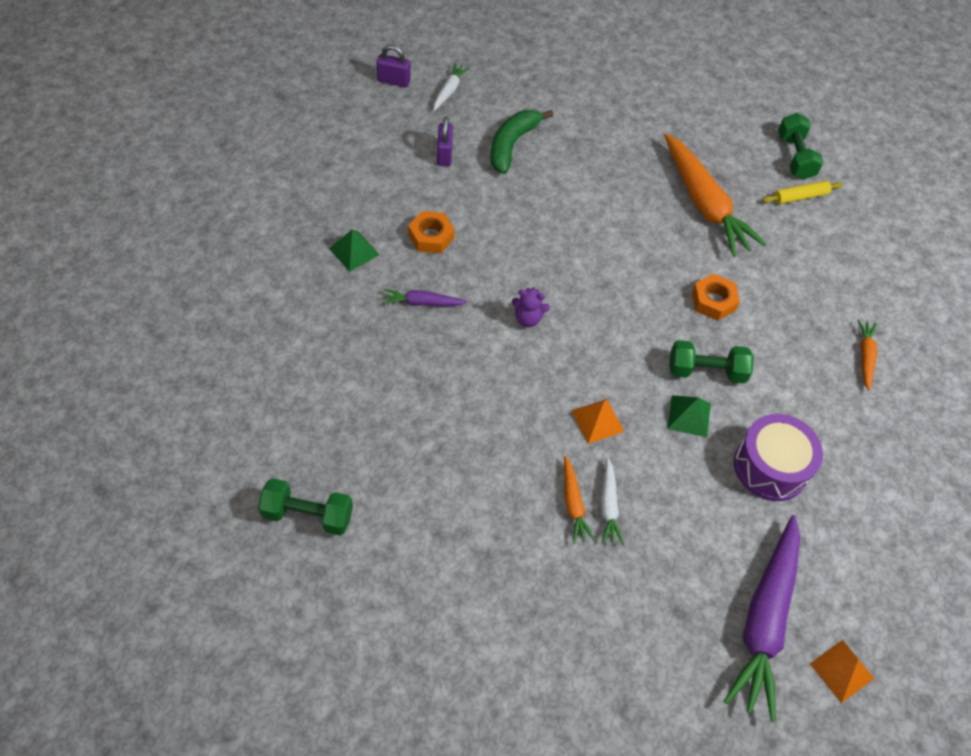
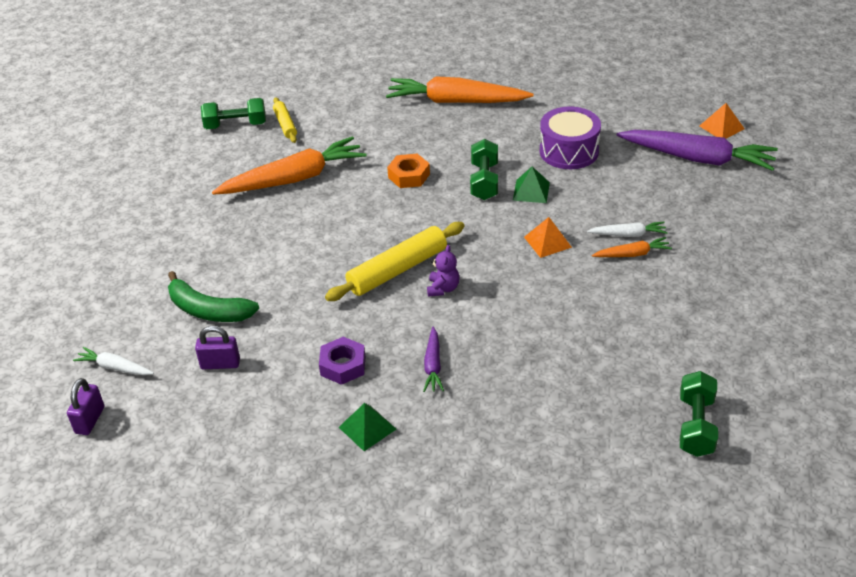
camera: 85 degrees left, 15 degrees down
orange nut [408,211,455,253] -> purple nut [319,337,365,385]
orange carrot [858,320,877,391] -> orange carrot [386,76,533,103], size x2.15
none -> yellow rolling pin [325,222,465,301]

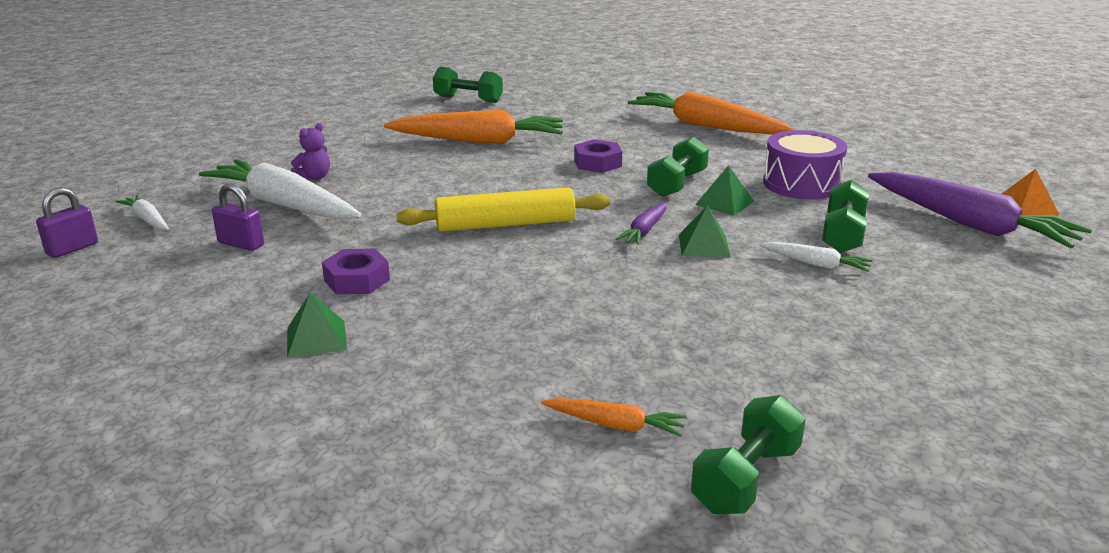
camera: 25 degrees right, 15 degrees down
green banana [168,271,259,322] -> white carrot [199,159,361,219]
yellow rolling pin [273,97,297,143] -> none
orange nut [387,154,430,188] -> purple nut [574,139,622,173]
purple carrot [423,327,444,392] -> purple carrot moved to [616,202,667,245]
purple teddy bear [427,245,459,297] -> purple teddy bear moved to [291,123,330,180]
orange pyramid [524,217,572,258] -> green pyramid [679,205,731,257]
orange carrot [592,237,672,257] -> orange carrot moved to [541,398,687,437]
none -> green dumbbell [822,180,869,253]

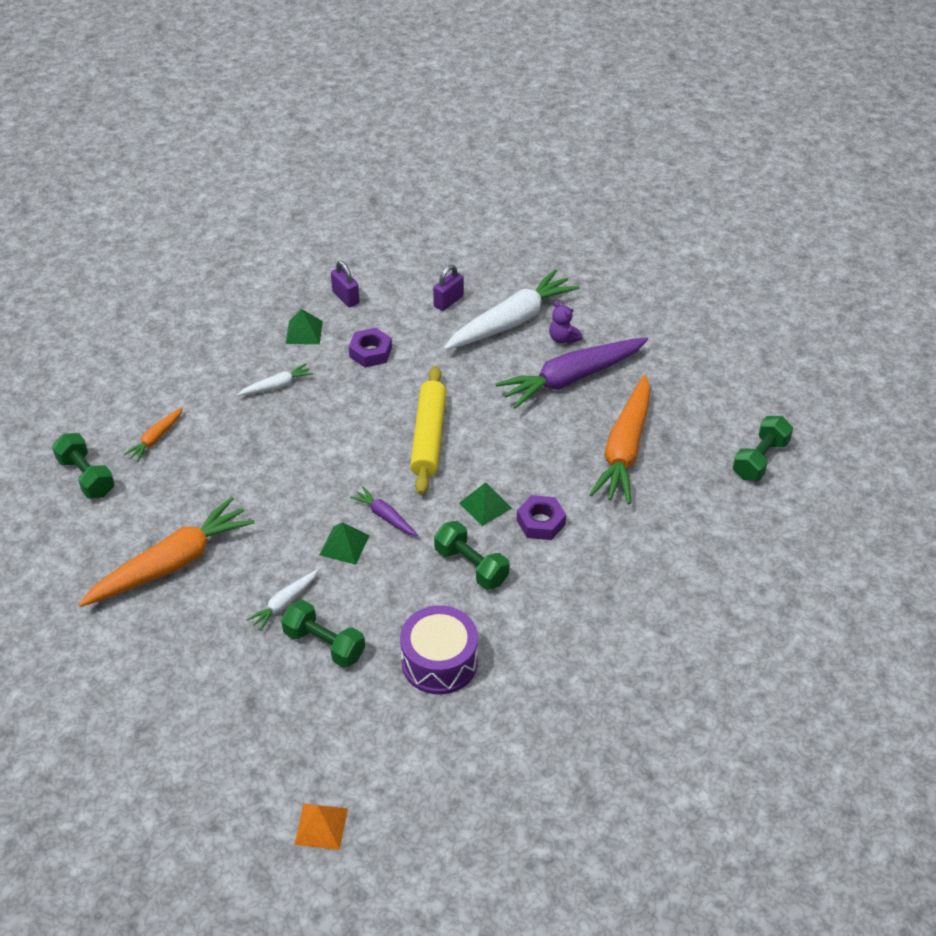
camera: 105 degrees right, 20 degrees up
purple padlock [36,187,98,258] -> purple padlock moved to [331,261,360,307]
white carrot [116,195,169,230] -> white carrot moved to [237,363,313,396]
orange carrot [628,92,793,134] -> orange carrot moved to [79,497,255,607]
green pyramid [695,165,754,216] -> green pyramid moved to [459,482,512,526]
purple carrot [868,172,1092,248] -> purple carrot moved to [495,337,648,409]

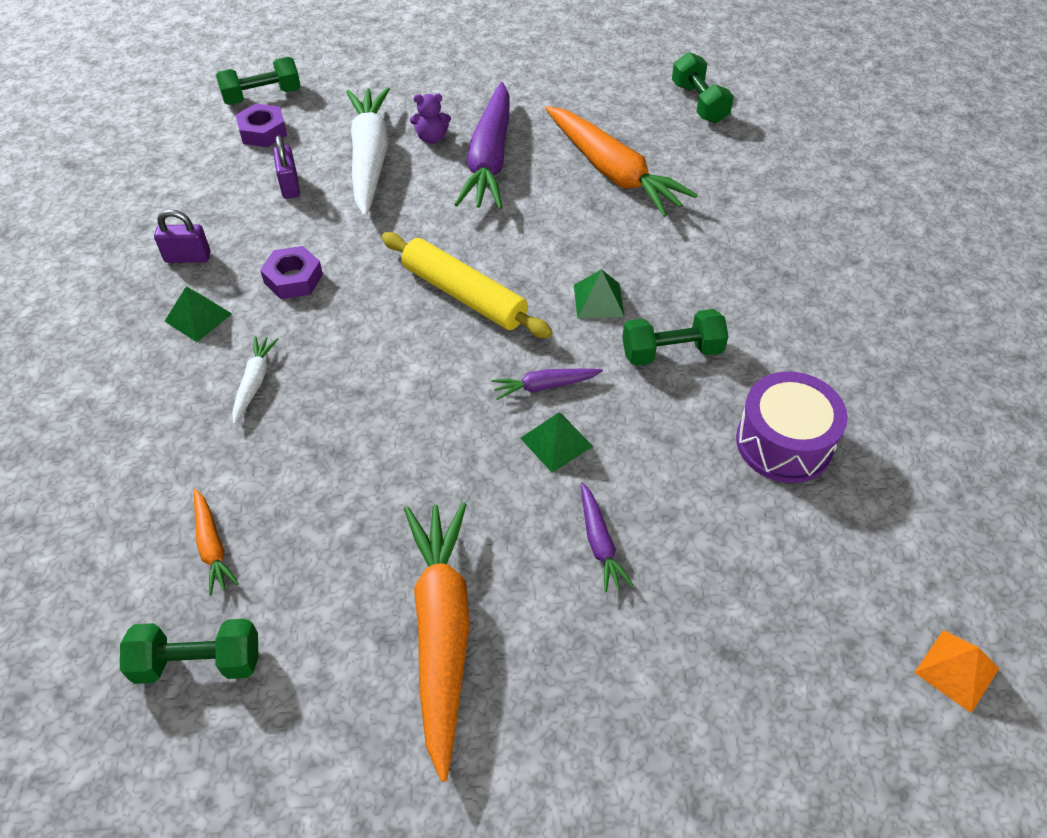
camera: 55 degrees left, 5 degrees up
white carrot [246,570,318,631] -> purple carrot [581,482,633,592]
green dumbbell [281,600,365,668] -> green dumbbell moved to [216,57,301,105]
purple nut [517,495,566,540] -> purple nut moved to [236,103,287,147]

